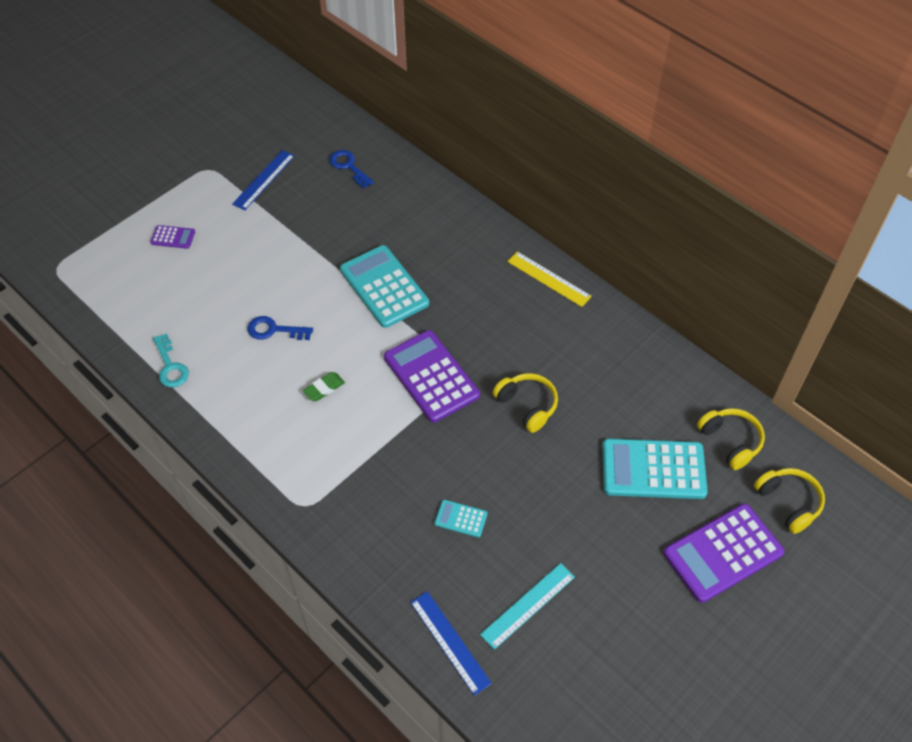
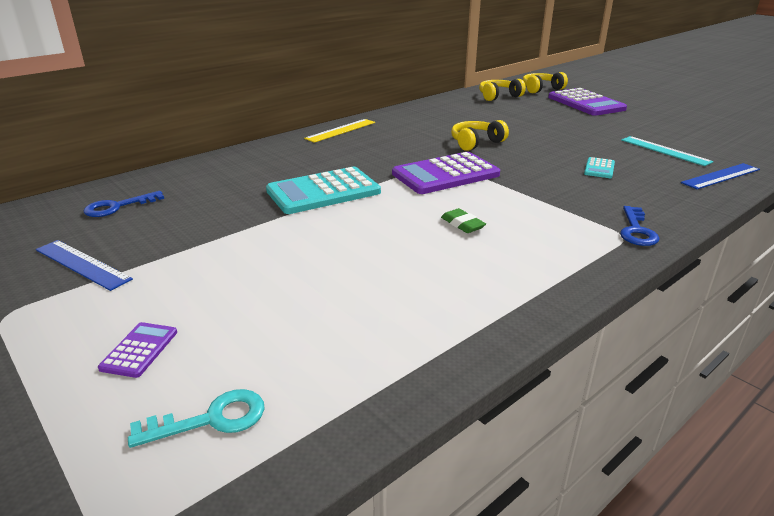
camera: 85 degrees left, 25 degrees down
turquoise key [153,333,189,387] -> turquoise key moved to [128,389,265,448]
blue key [248,316,313,340] -> blue key moved to [620,206,660,246]
turquoise calculator [602,438,708,499] -> none

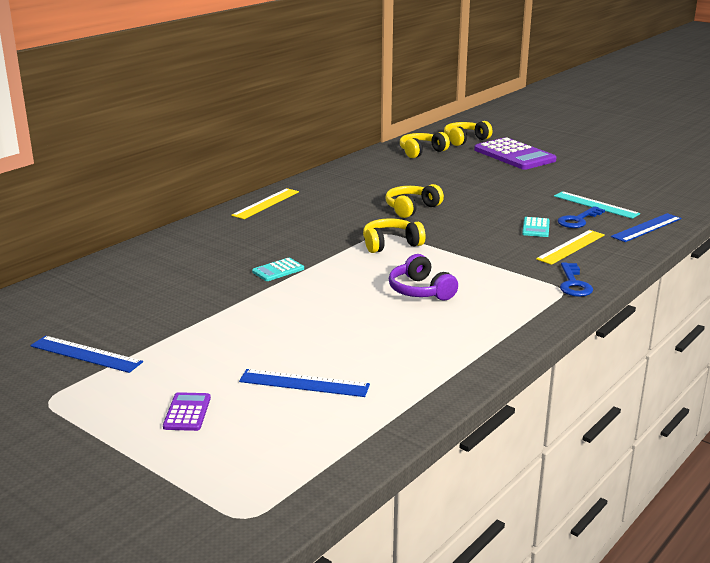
camera: 10 degrees left, 5 degrees down
blue key [84,191,164,217] -> blue key moved to [558,206,605,228]
turquoise key [128,389,265,448] -> none
turquoise calculator [266,167,381,214] -> turquoise calculator [252,258,304,281], size x0.46
purple calculator [392,152,500,194] -> yellow headphones [363,218,426,253]
green eraser [441,208,486,233] -> purple headphones [389,254,458,300]
none -> blue ruler [239,369,370,397]
none -> yellow ruler [536,230,605,265]

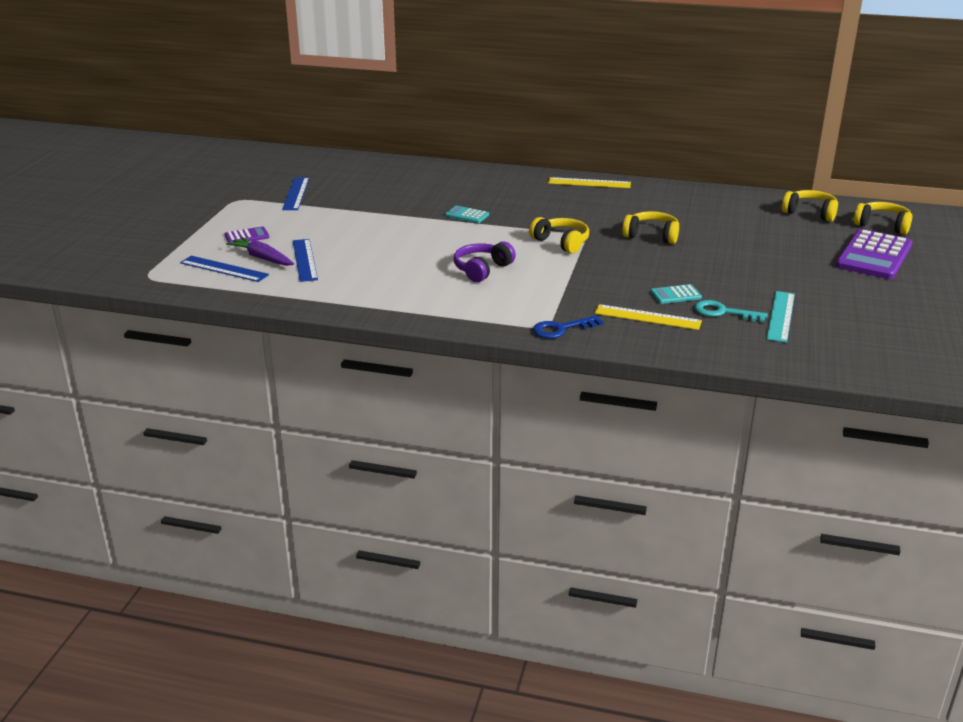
camera: 65 degrees right, 5 degrees up
blue key [558,206,605,228] -> turquoise key [695,300,768,322]
blue ruler [611,213,682,242] -> blue ruler moved to [180,256,269,282]
none -> purple carrot [226,237,294,266]

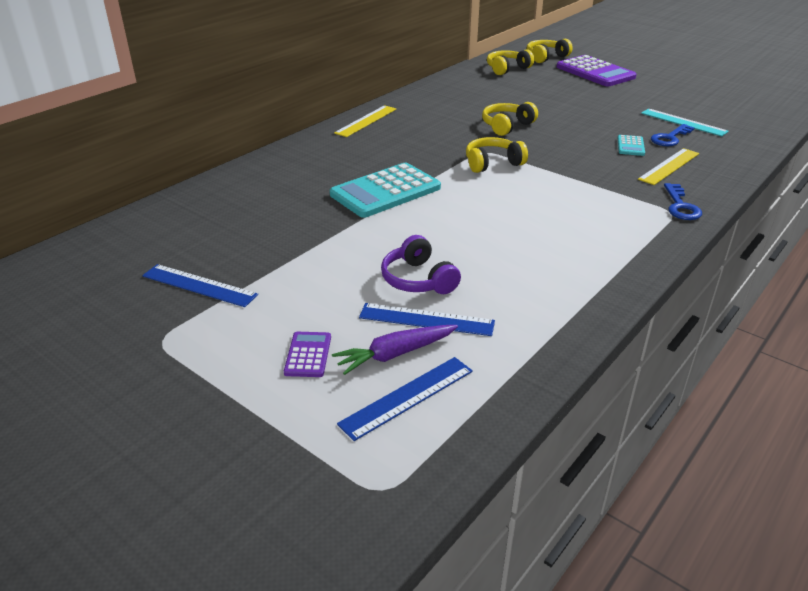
camera: 65 degrees left, 5 degrees up
turquoise calculator [445,206,489,223] -> turquoise calculator [330,163,441,218], size x2.17
purple headphones [454,242,516,282] -> purple headphones moved to [381,235,461,294]
turquoise key [695,300,768,322] -> blue key [651,124,695,146]

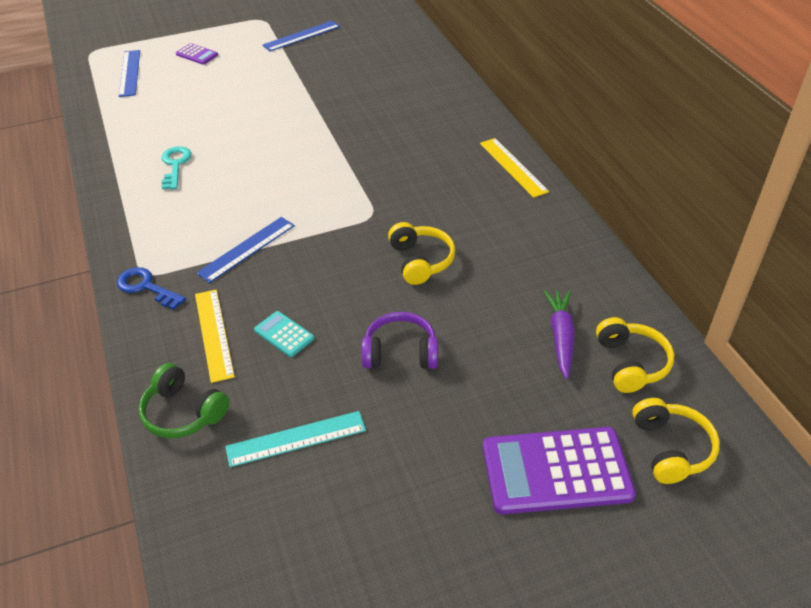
camera: 120 degrees right, 10 degrees up
turquoise calculator [330,163,441,218] -> none
purple carrot [332,325,458,375] -> purple carrot moved to [544,290,575,379]
blue ruler [359,303,495,336] -> blue ruler moved to [196,217,295,283]
purple headphones [381,235,461,294] -> purple headphones moved to [361,312,438,369]
yellow headphones [466,137,528,173] -> none
blue key [651,124,695,146] -> none
none -> green headphones [138,363,229,438]
none -> turquoise key [162,146,192,189]

